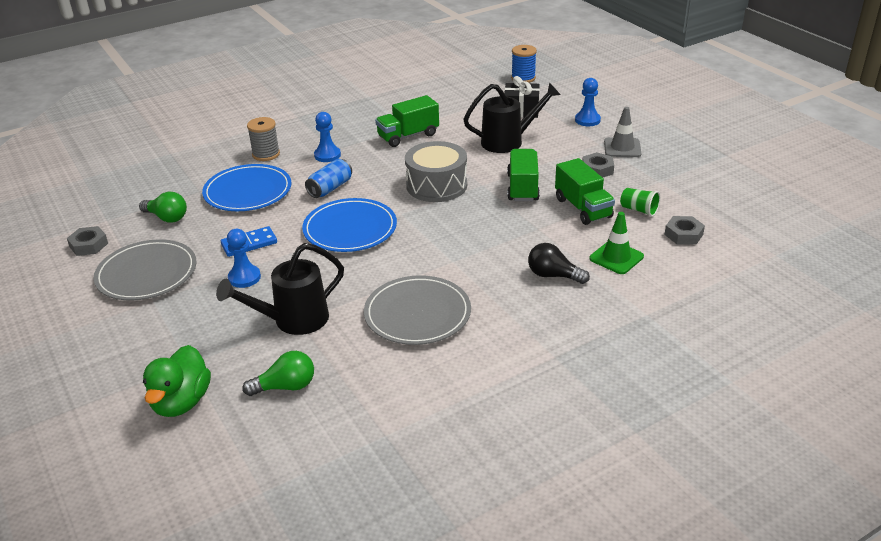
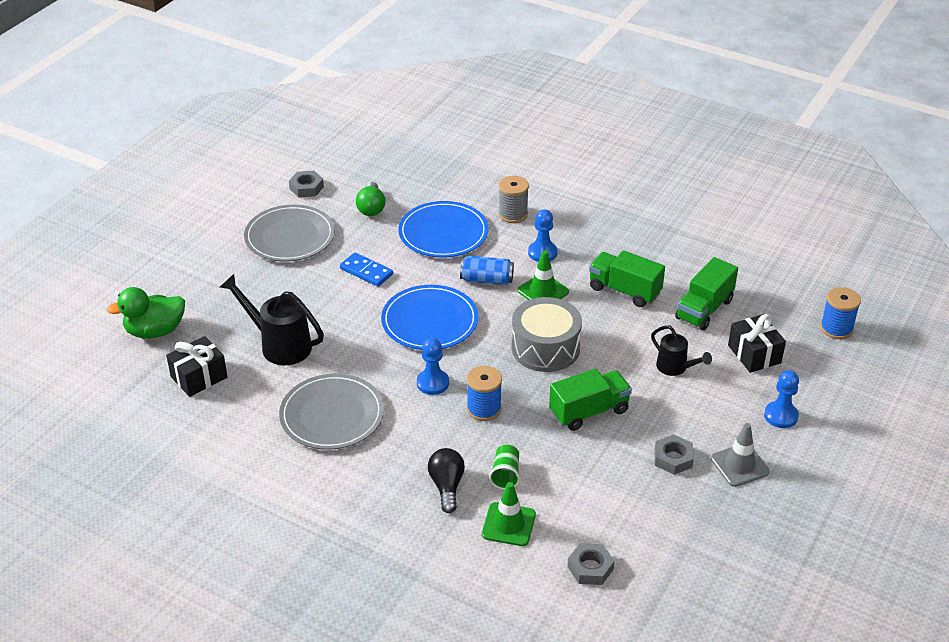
camera: 60 degrees right, 5 degrees up
blue pawn [227,229,261,288] -> blue pawn moved to [417,338,449,395]
green light bulb [243,351,314,396] -> black gift [166,336,228,397]
black watering can [463,82,561,153] -> black watering can [651,325,712,376], size x0.60
green truck [555,158,615,225] -> green truck moved to [675,257,738,330]
green cup [620,188,660,217] -> green cup moved to [489,445,520,490]
none -> blue spool [467,366,502,421]
none -> green traffic cone [517,250,569,300]

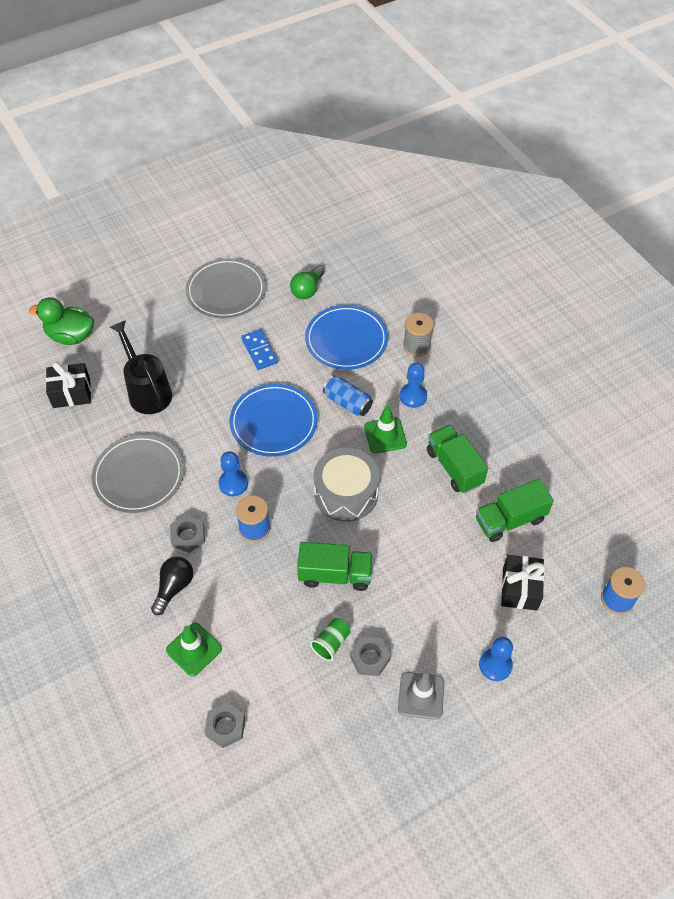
camera: 30 degrees right, 15 degrees up
grey nut [289,171,324,198] -> grey nut moved to [170,515,205,553]
green cup [489,445,520,490] -> green cup moved to [310,618,351,661]
black watering can [651,325,712,376] -> none

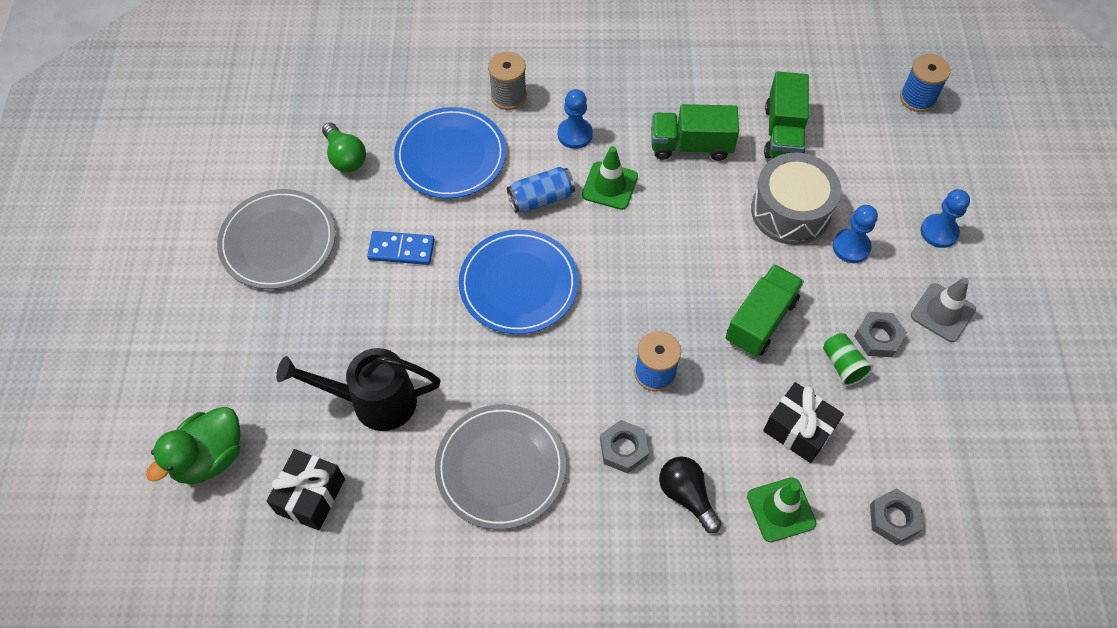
camera: 60 degrees left, 5 degrees up
blue pawn [219,451,248,496] -> blue pawn moved to [833,205,878,263]
grey drum [314,448,380,522] -> grey drum moved to [751,152,841,245]
black gift [501,555,545,611] -> black gift moved to [763,382,844,463]

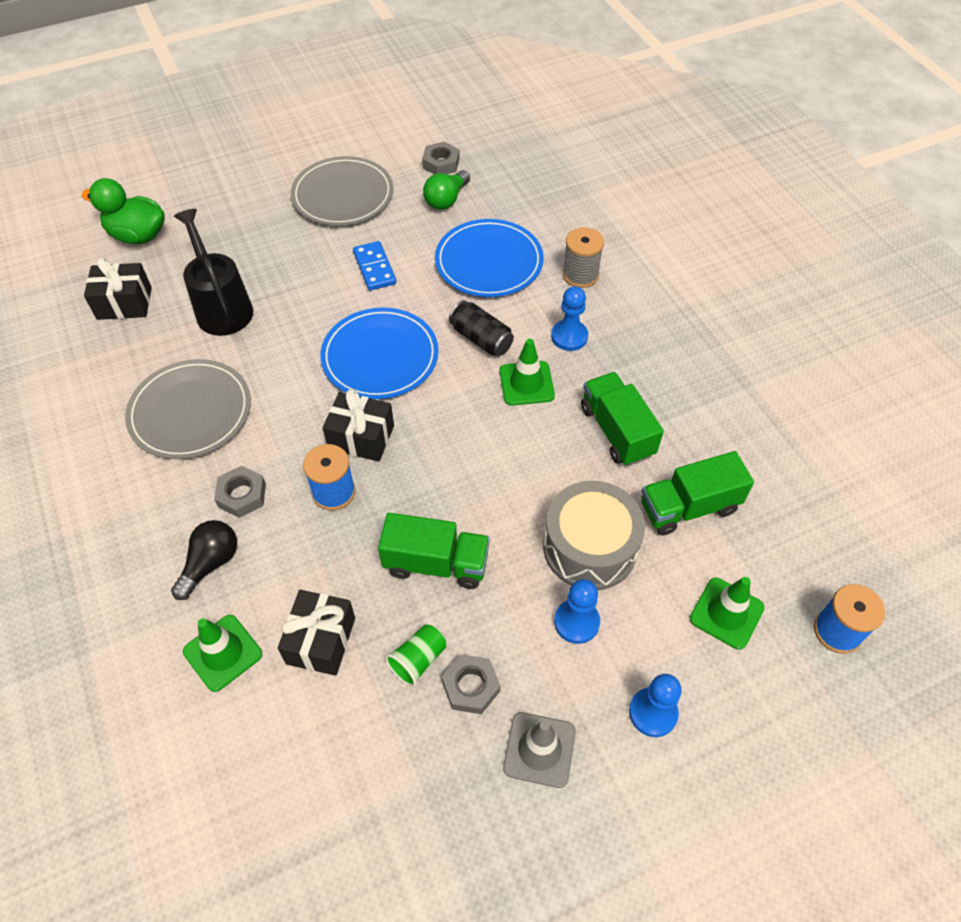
camera: 65 degrees right, 5 degrees down
blue can [507,167,575,213] -> black can [449,300,514,356]
grey nut [870,488,923,545] -> grey nut moved to [422,141,460,174]
none -> black gift [323,389,394,462]
none -> green traffic cone [690,577,765,650]

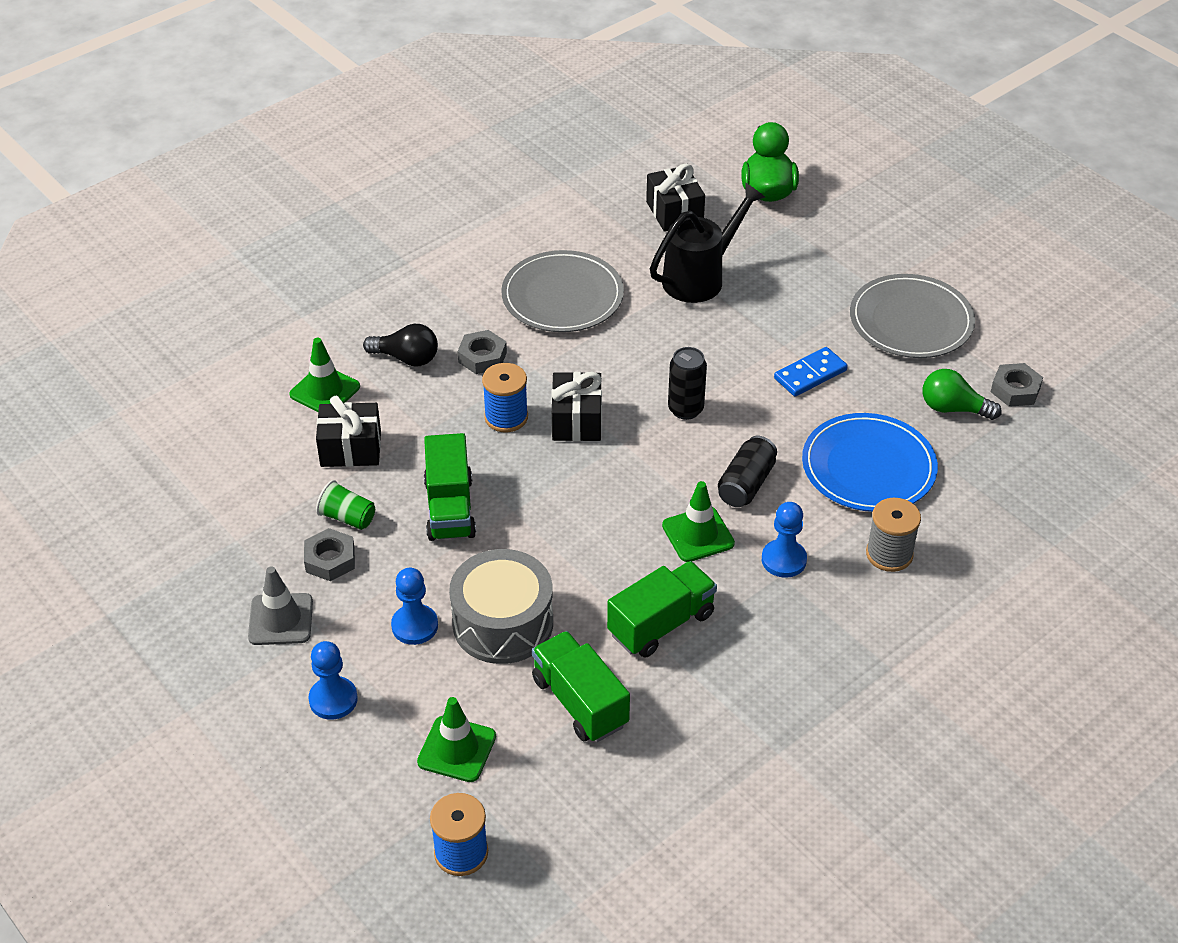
camera: 75 degrees right, 10 degrees down
blue plate [320,307,439,399] -> black can [668,347,707,420]

